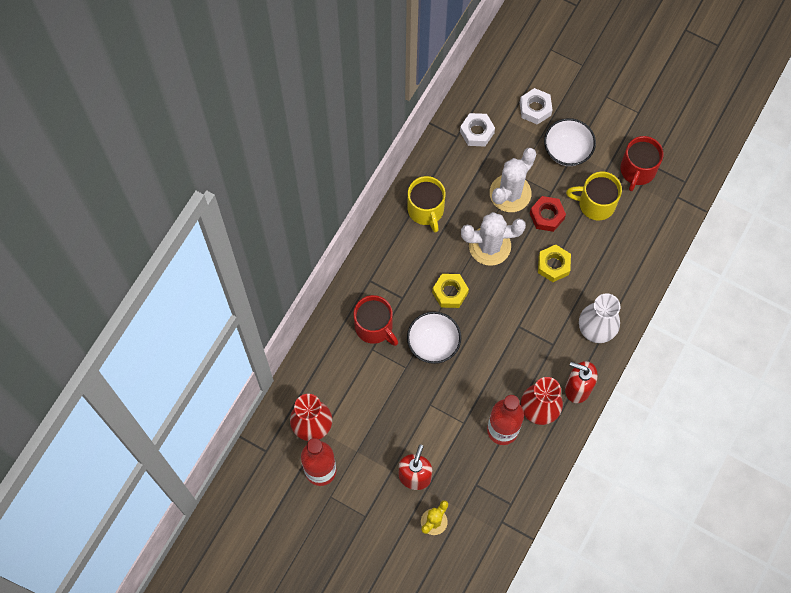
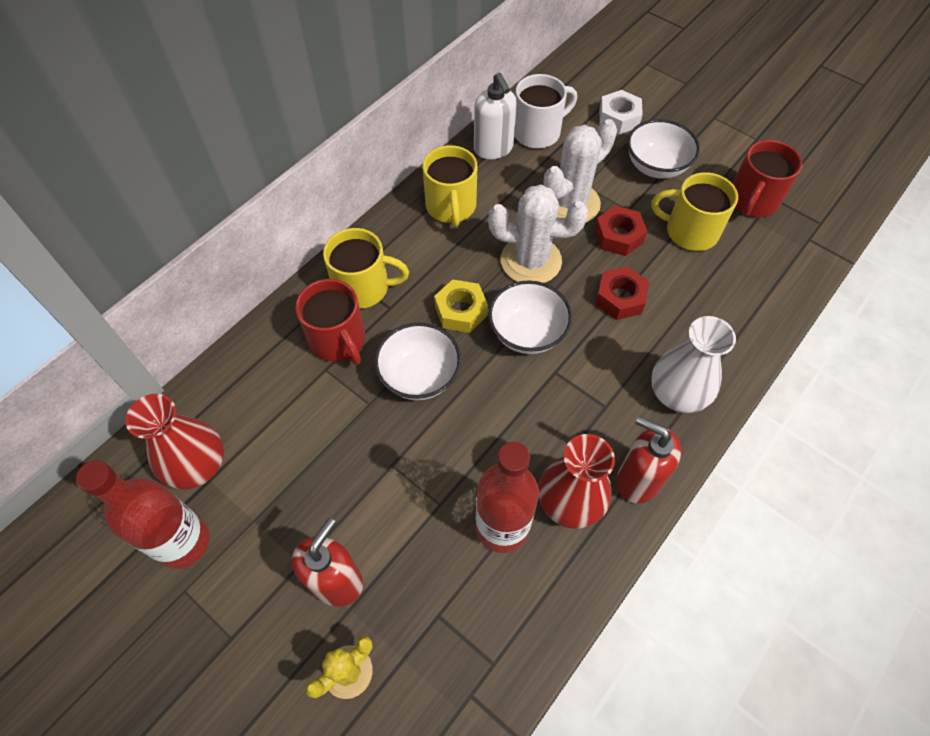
camera: 10 degrees right, 10 degrees down
white nut [460,113,495,147] -> white mug [514,74,577,148]
yellow nut [538,245,571,282] -> red nut [595,266,649,320]
none -> yellow mug [323,228,409,309]
none -> white soap dispenser [474,73,517,160]
none -> white bowl [488,280,572,354]

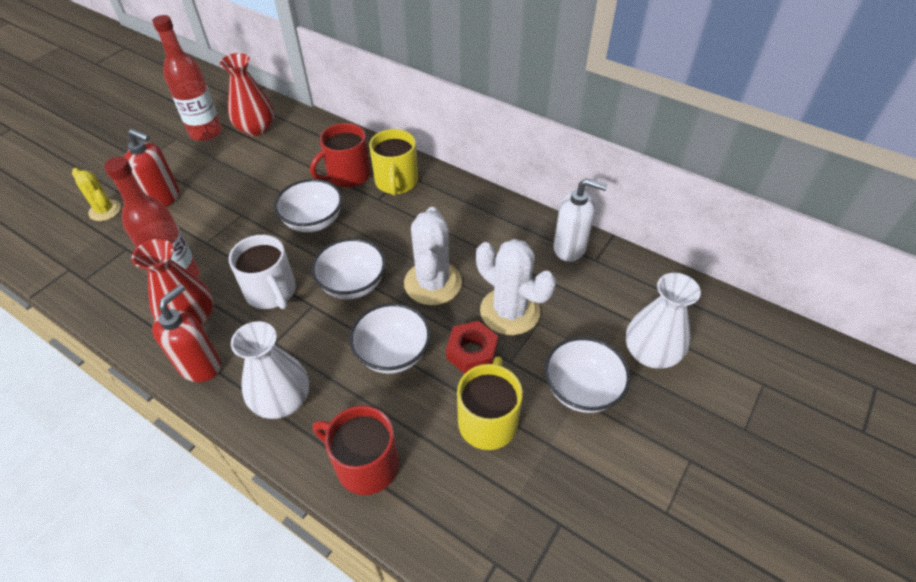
camera: 85 degrees right, 10 degrees down
yellow mug [423,145,477,227] -> none
yellow nut [434,279,488,333] -> none
white soap dispenser [474,73,517,160] -> white soap dispenser turned 135 degrees counterclockwise [553,178,607,262]
white mug [514,74,577,148] -> white mug moved to [229,235,296,309]
red nut [595,266,649,320] -> white bowl [349,303,431,374]
white nut [599,90,643,134] -> white vase [626,273,701,369]
red mug [732,140,802,217] -> red mug moved to [313,405,399,495]

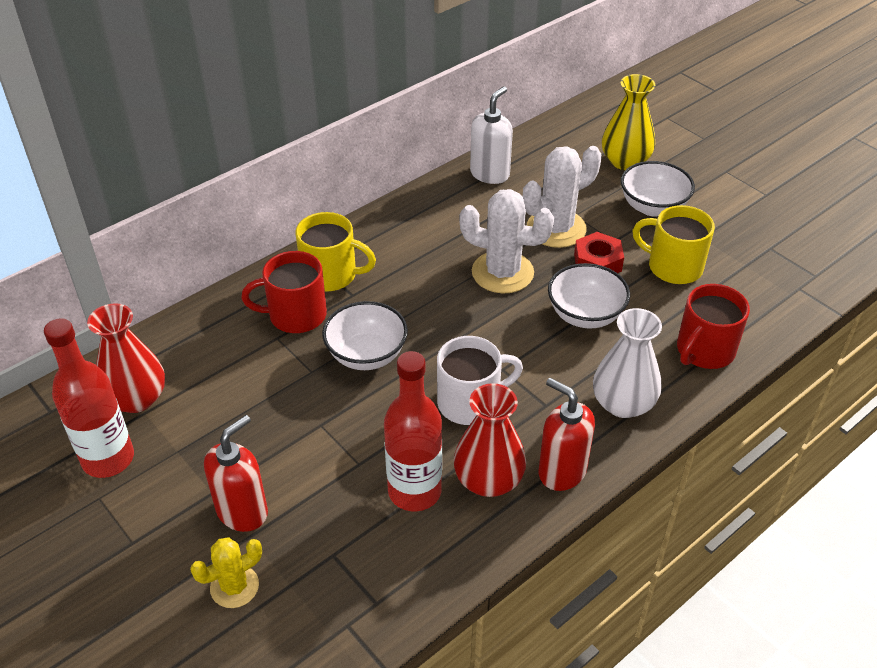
camera: 75 degrees left, 5 degrees down
red mug [310,123,371,188] -> red mug turned 105 degrees clockwise [241,251,327,333]
white bowl [311,238,386,299] -> none
white vase [626,273,701,369] -> yellow vase [602,74,655,170]

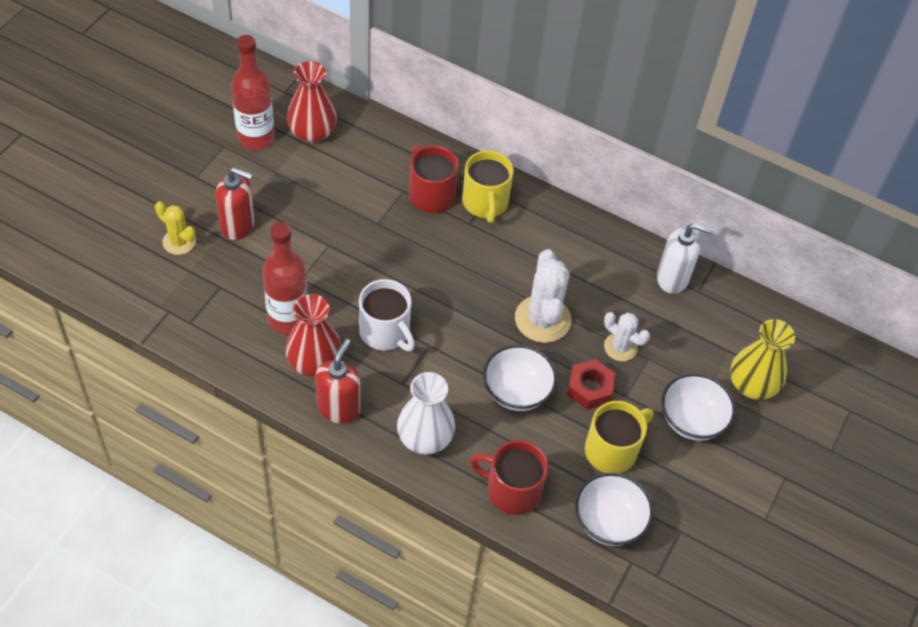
camera: 65 degrees right, 10 degrees up
white bowl [322,301,408,370] -> white bowl moved to [575,473,653,546]
white cactus [523,146,602,248] -> white cactus [604,312,650,361], size x0.59
yellow mug [632,205,715,284] -> yellow mug turned 45 degrees clockwise [585,401,653,473]

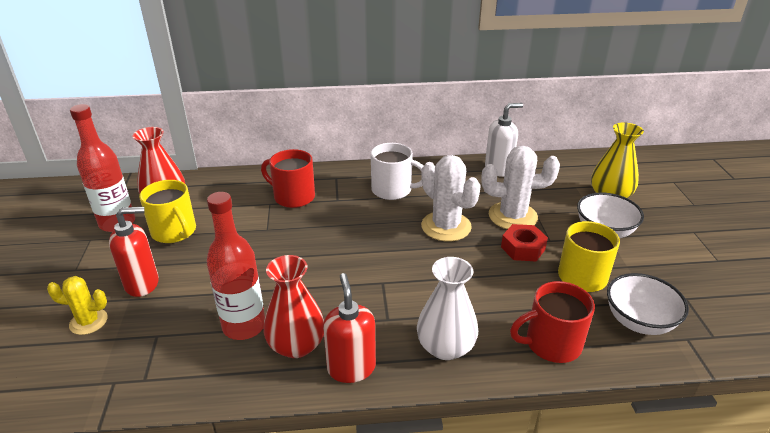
camera: 30 degrees left, 20 degrees down
white mug [359,279,415,351] -> white mug moved to [371,143,423,200]
yellow mug [462,150,513,223] -> yellow mug moved to [139,180,196,243]
white bowl [483,345,557,411] -> none
white cactus [604,312,650,361] -> white cactus [482,146,560,229], size x1.69

